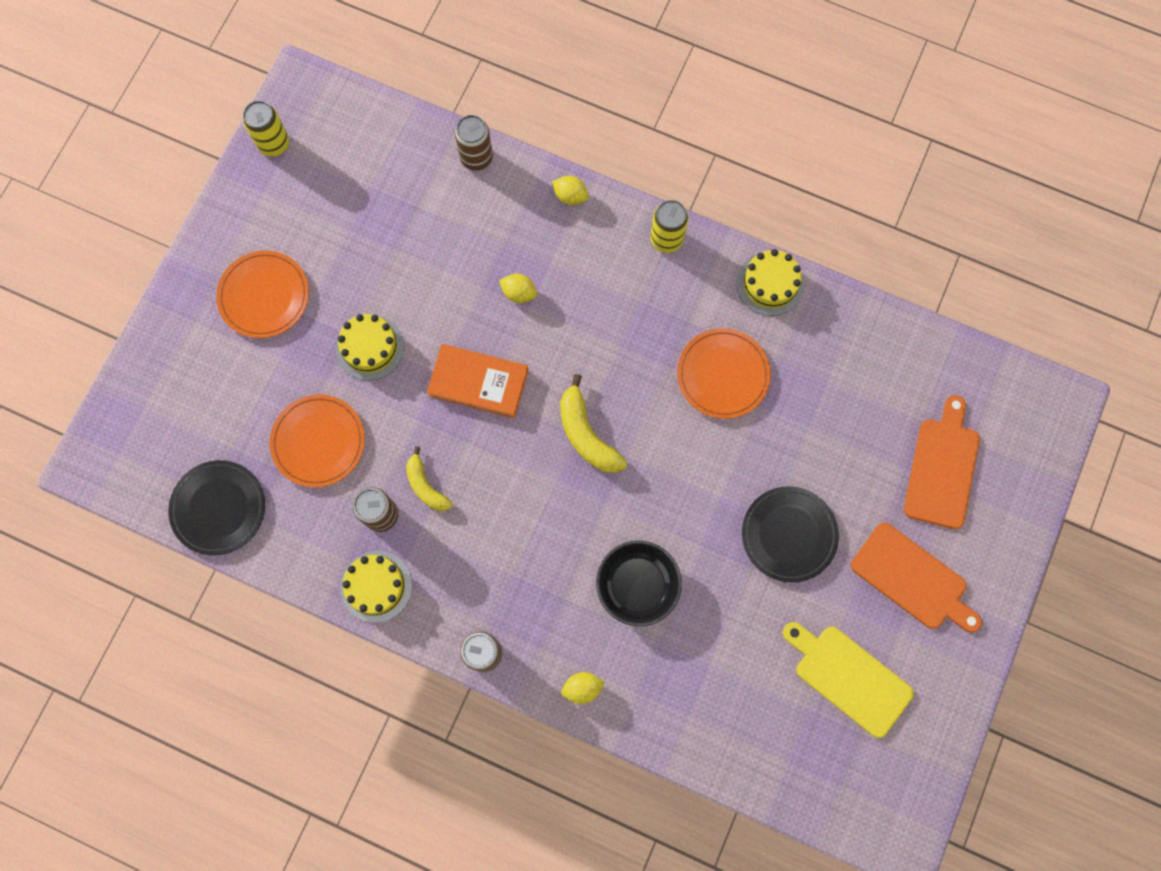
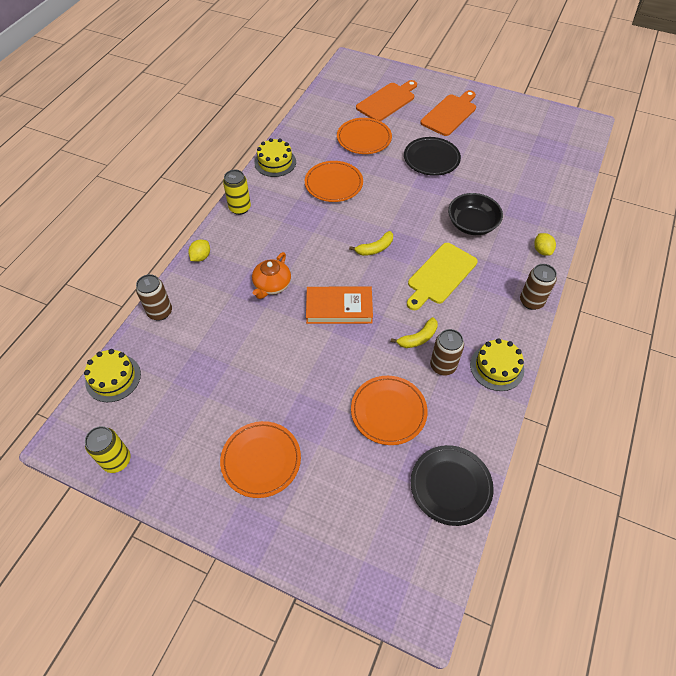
camera: 90 degrees left, 20 degrees down
yellow cake [336,314,404,381] -> yellow cake moved to [84,349,141,402]
orange book [427,344,528,418] -> orange book turned 75 degrees clockwise [306,286,373,324]
yellow lemon [499,274,537,303] -> orange teapot [252,252,291,299]
yellow banana [560,374,627,473] -> yellow banana [349,231,393,256], size x0.66
yellow cutting board [783,622,914,738] -> yellow cutting board moved to [407,243,478,310]
orange cutting board [904,395,980,529] -> orange cutting board turned 120 degrees clockwise [356,80,417,121]
none -> orange plate [337,118,392,154]

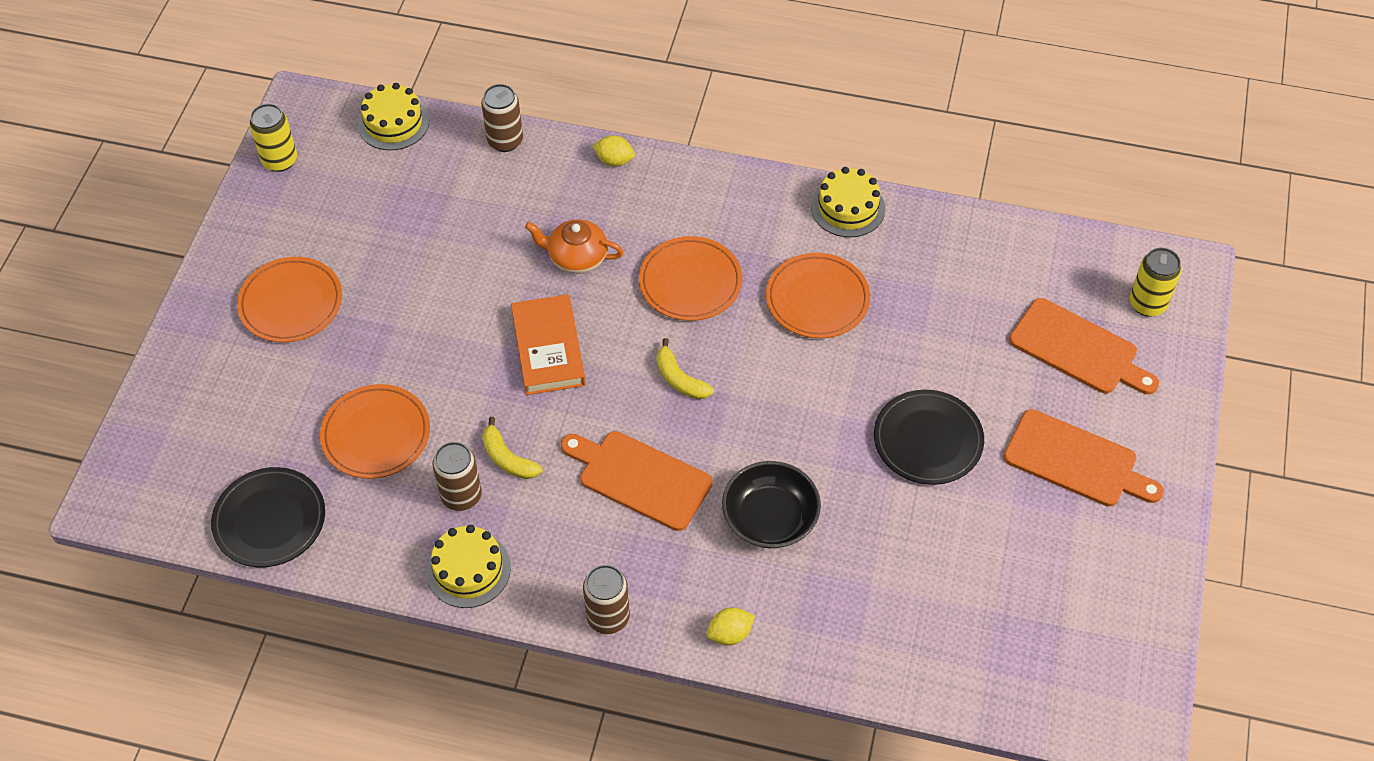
camera: 80 degrees right, 0 degrees up
yellow can [223,170,251,215] -> yellow can moved to [1129,248,1181,317]
orange plate [337,118,392,154] -> orange plate moved to [639,236,743,321]
yellow cutting board [407,243,478,310] -> orange cutting board [561,431,713,531]

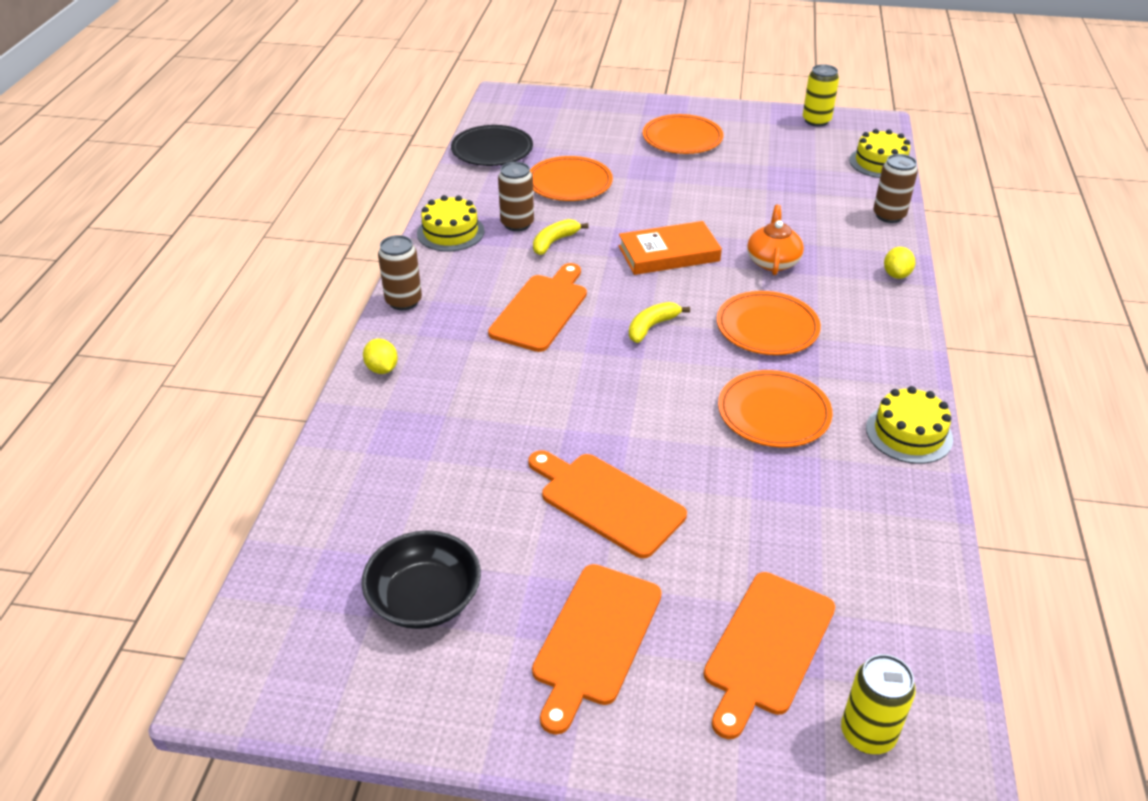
camera: 85 degrees right, 15 degrees down
black bowl [722,461,821,548] -> black bowl moved to [361,530,481,629]
black plate [874,390,984,485] -> orange cutting board [528,450,687,558]

